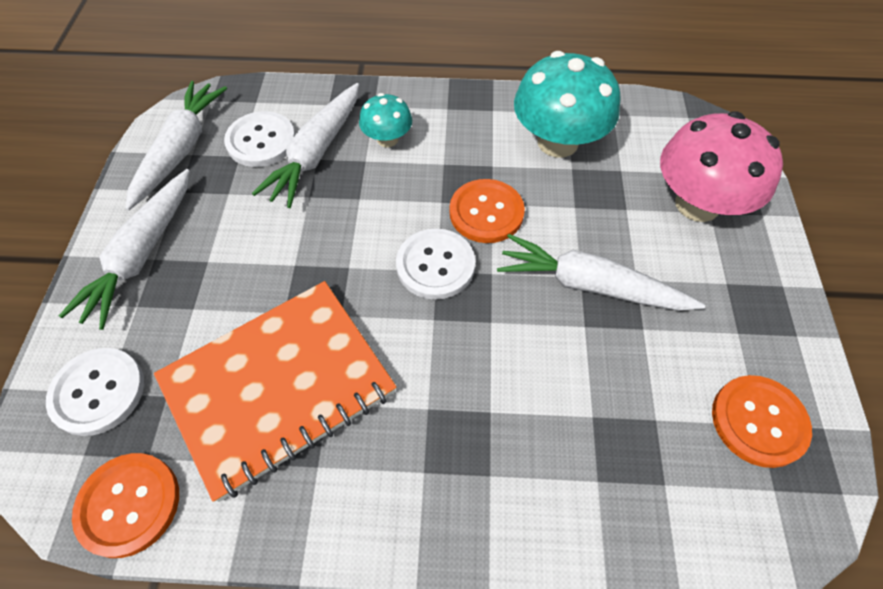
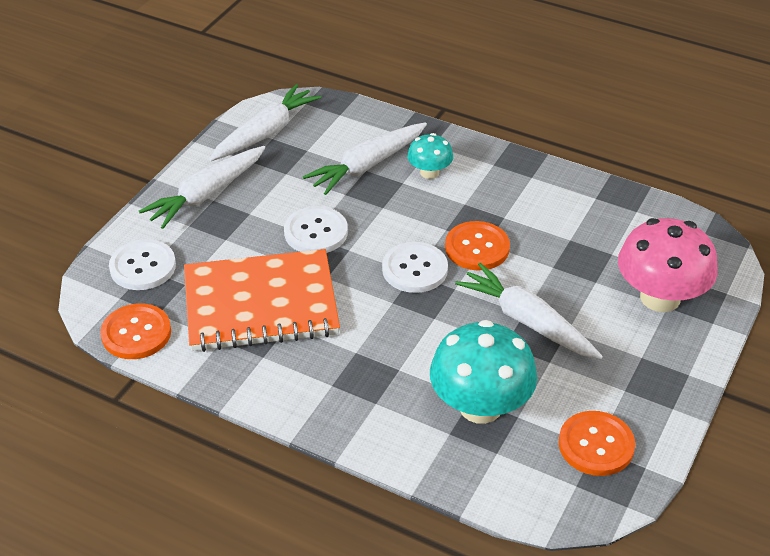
camera: 25 degrees right, 15 degrees down
white button [224,111,295,167] -> white button moved to [284,206,348,253]
turquoise mushroom [514,51,621,157] -> turquoise mushroom moved to [430,320,537,424]

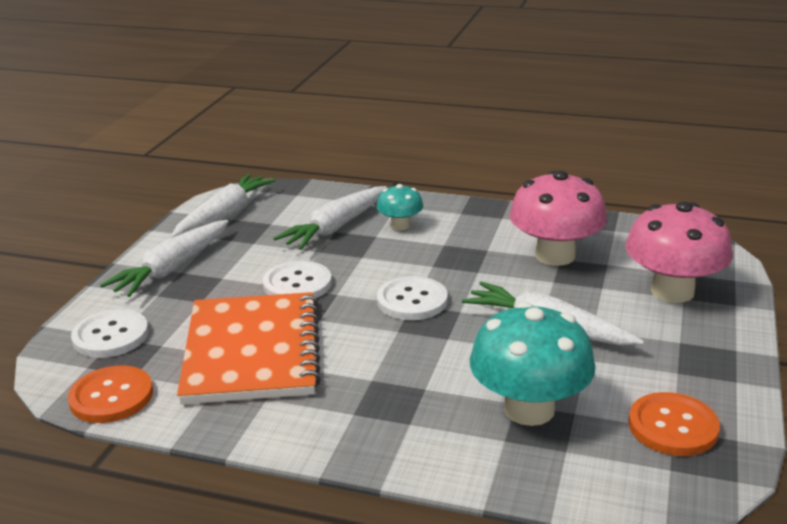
camera: 10 degrees left, 15 degrees down
orange notebook [184,249,340,352] -> orange notebook turned 75 degrees counterclockwise [177,292,321,404]
orange button [445,221,510,271] -> none
none -> pink mushroom [509,170,607,266]

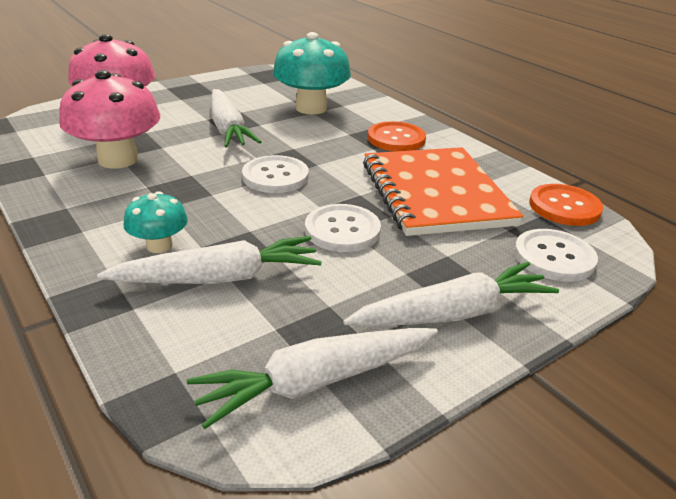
camera: 145 degrees left, 5 degrees up
orange notebook [177,292,321,404] -> orange notebook turned 45 degrees counterclockwise [363,147,524,236]
orange button [628,392,720,456] -> orange button moved to [368,121,426,151]

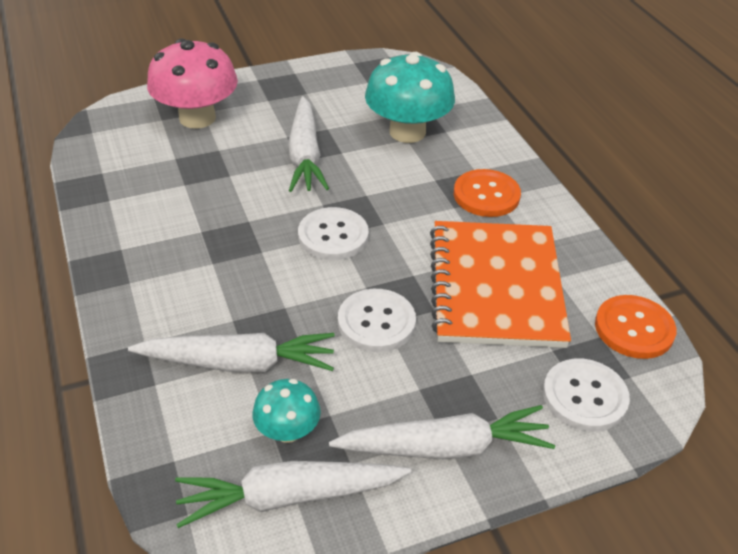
camera: 15 degrees right, 10 degrees up
pink mushroom [59,70,160,169] -> none
turquoise mushroom [123,191,188,253] -> turquoise mushroom moved to [252,379,321,443]

